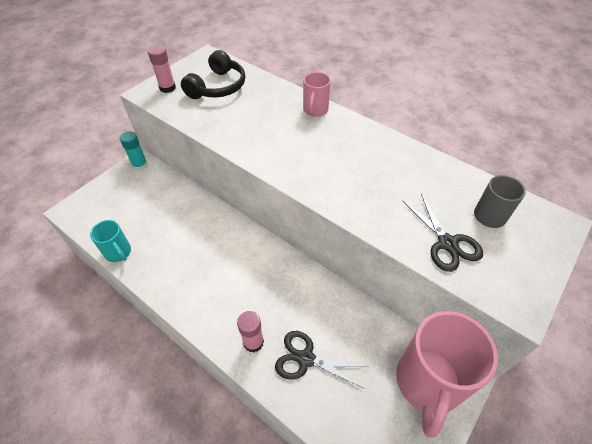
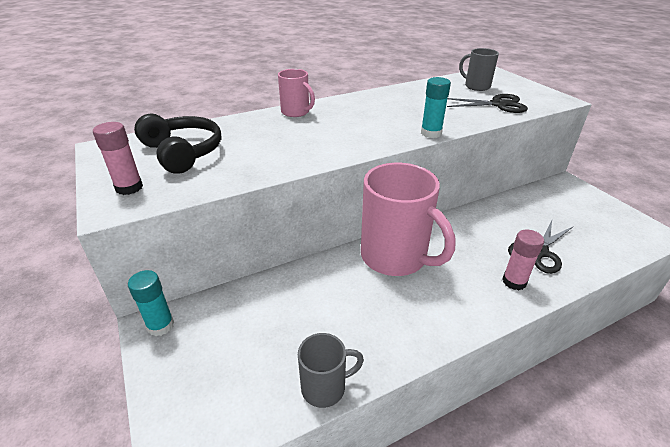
camera: 65 degrees left, 15 degrees down
turquoise mug [90,220,131,262] -> grey mug [298,333,364,408]
pink mug [396,311,498,438] -> pink mug moved to [361,163,455,276]
none -> turquoise glue stick [421,77,451,138]

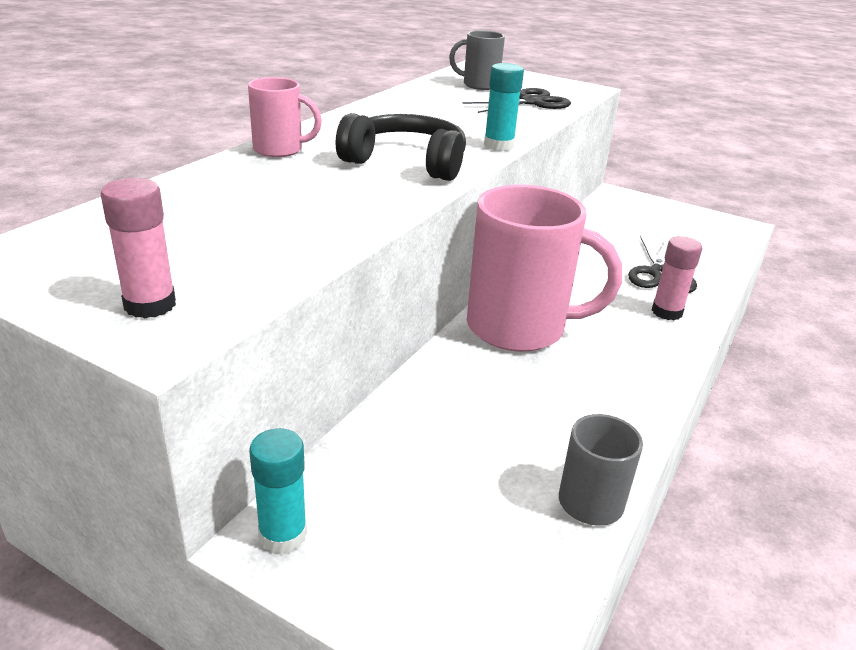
camera: 35 degrees left, 5 degrees down
black headphones [134,114,221,174] -> black headphones moved to [335,113,466,181]

